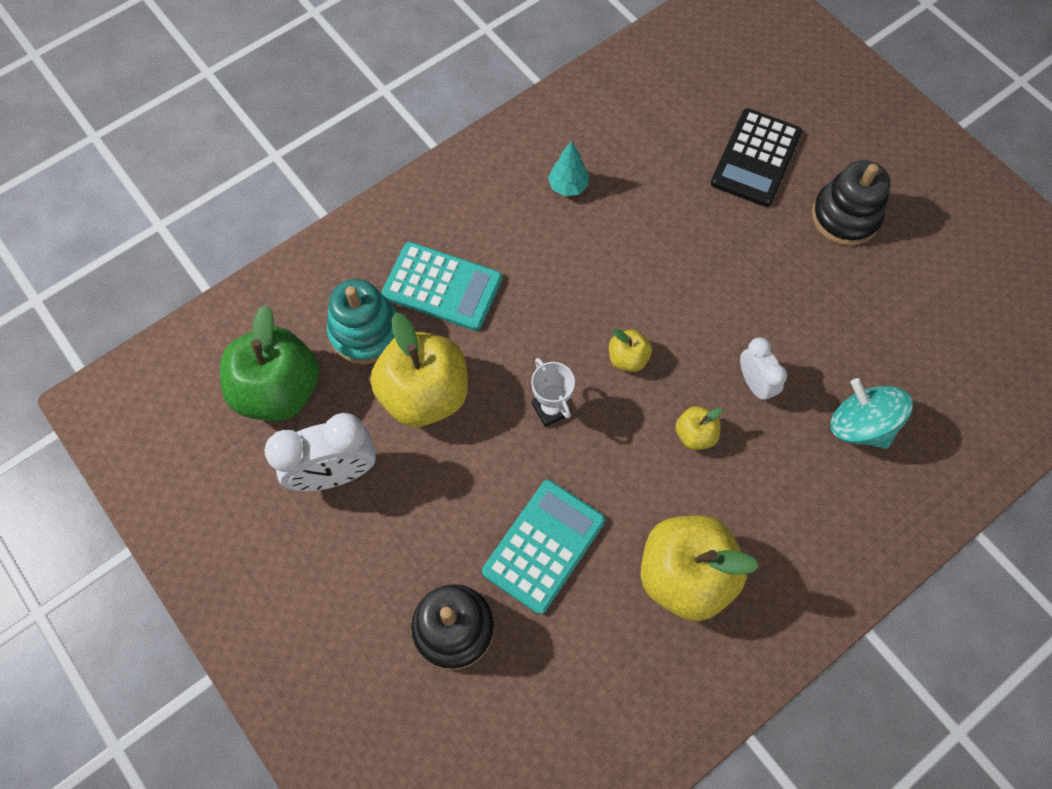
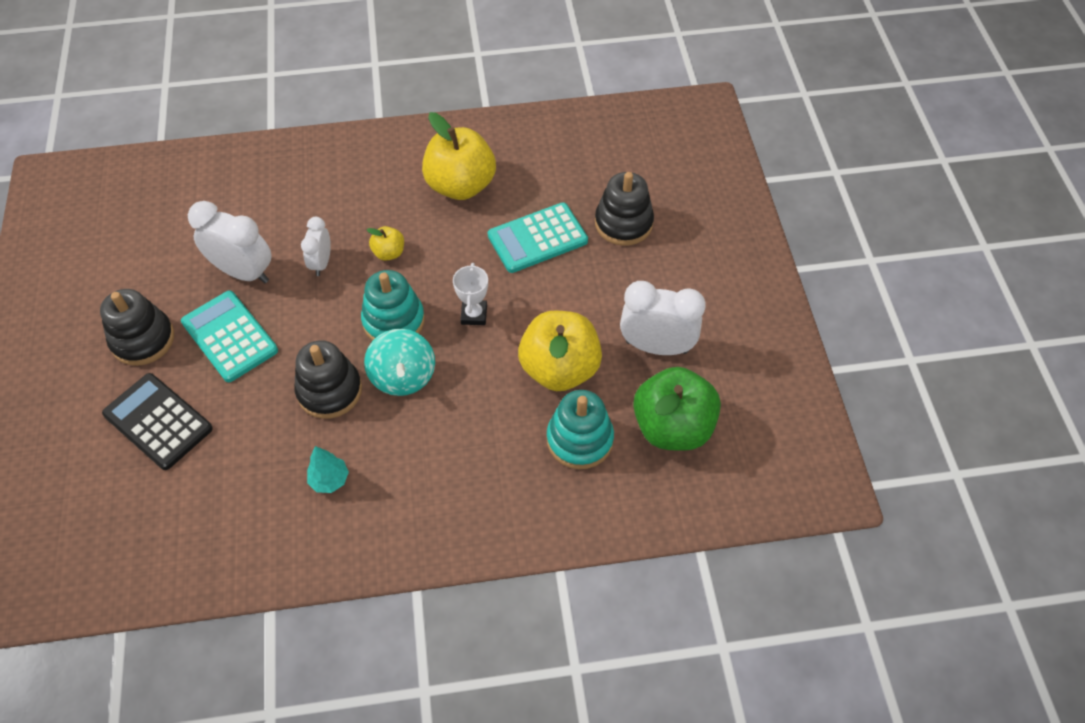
camera: 150 degrees left, 10 degrees down
turquoise calculator [382,242,502,331] -> turquoise calculator moved to [181,291,278,382]
yellow apple [609,328,652,372] -> turquoise stacking toy [361,270,425,341]
black calculator [711,108,802,207] -> black calculator turned 105 degrees counterclockwise [102,373,213,470]
turquoise spinning top [830,378,913,449] -> turquoise spinning top moved to [364,329,435,396]
none -> white clock [188,201,272,283]
none -> black stacking toy [294,340,362,419]

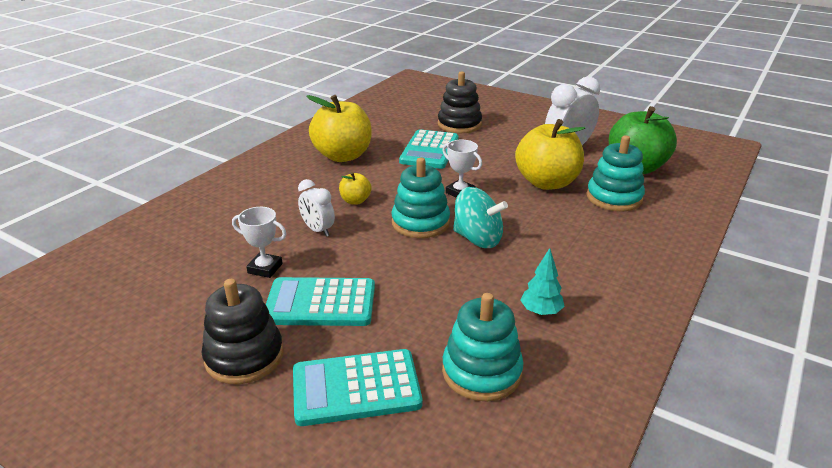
camera: 50 degrees left, 25 degrees down
black calculator [102,373,213,470] -> turquoise calculator [293,349,422,426]
white clock [188,201,272,283] -> white trophy [232,207,287,278]
black stacking toy [294,340,362,419] -> none
none -> turquoise stacking toy [442,293,524,401]

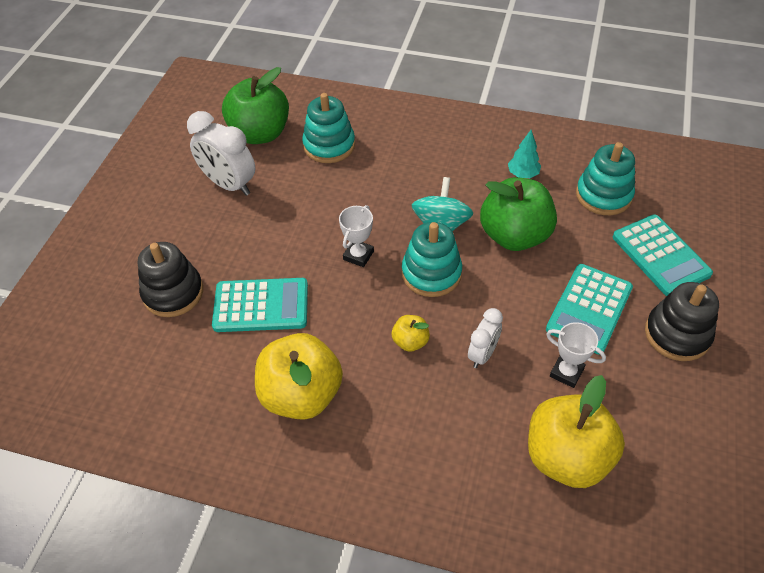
camera: 105 degrees left, 20 degrees up
white trophy [232,207,287,278] -> white trophy turned 60 degrees counterclockwise [546,322,606,388]
turquoise calculator [266,277,375,326] -> turquoise calculator turned 45 degrees clockwise [546,264,633,355]
yellow apple [515,119,585,190] -> yellow apple moved to [528,375,625,488]
none -> green apple [480,177,557,251]

